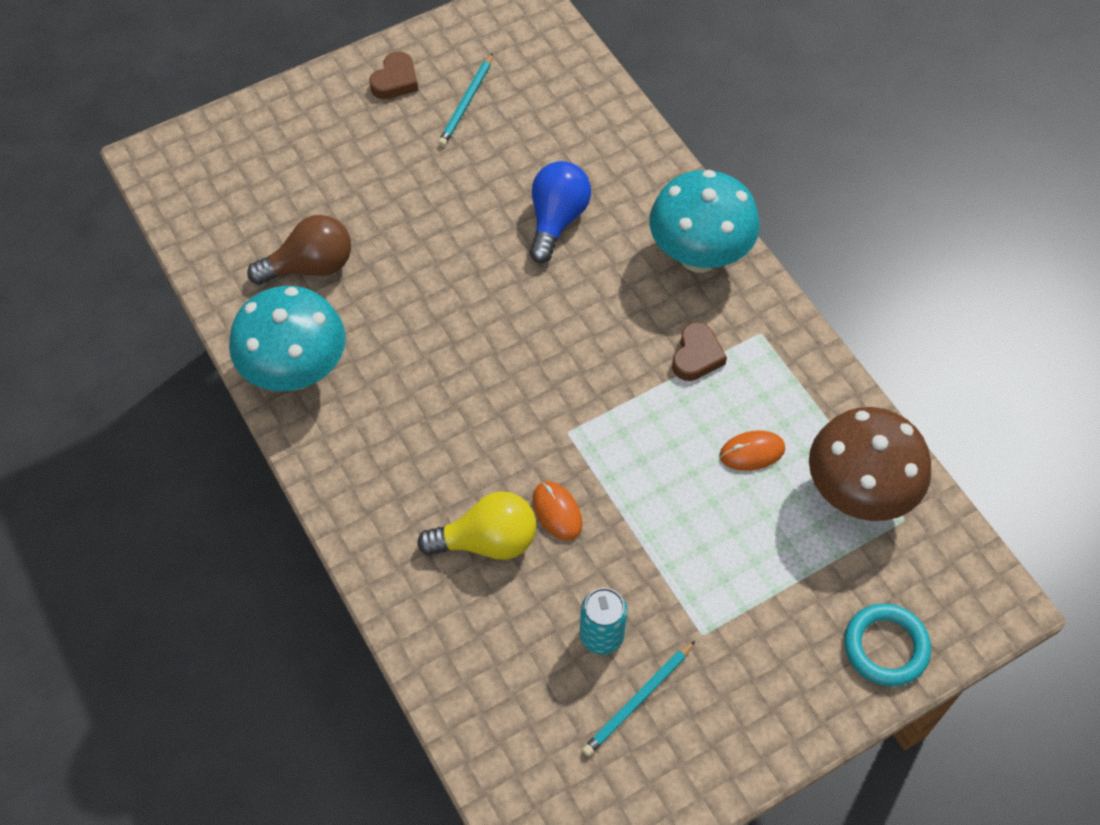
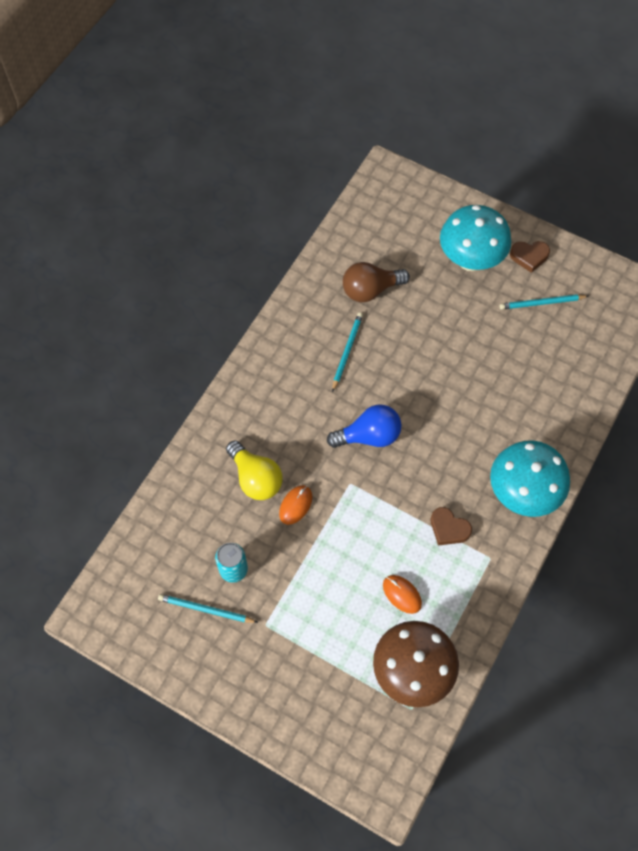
camera: 60 degrees right, 5 degrees up
turquoise mushroom [229,286,346,391] -> turquoise mushroom moved to [440,205,511,271]
brown light bulb [247,215,351,285] -> brown light bulb turned 120 degrees clockwise [343,262,410,302]
blue light bulb [529,161,591,263] -> blue light bulb moved to [327,405,402,448]
brown heart [672,322,727,381] -> brown heart turned 45 degrees clockwise [431,507,472,546]
turquoise ring [844,603,931,686] -> none
none -> turquoise pencil [332,313,363,392]

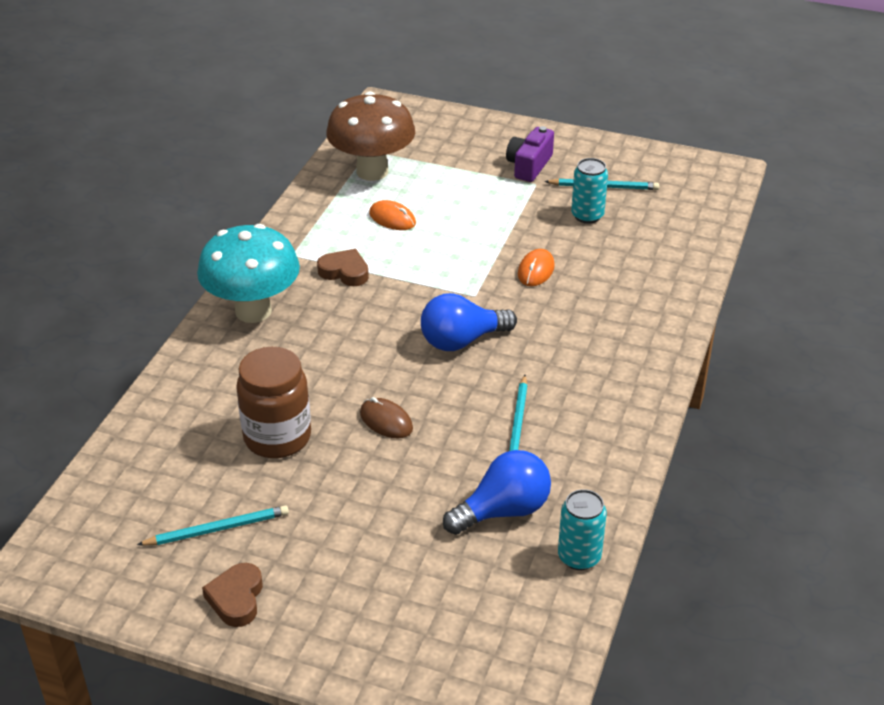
camera: 170 degrees right, 25 degrees down
yellow light bulb [226,440,283,500] -> none
brown light bulb [343,262,410,302] -> blue light bulb [443,450,551,535]
turquoise mushroom [440,205,511,271] -> none
brown heart [510,241,550,273] -> brown heart turned 75 degrees counterclockwise [202,563,263,627]
none -> brown jar [236,347,311,458]
none -> brown mouse [360,397,413,438]
none -> purple camera [506,126,554,182]
none -> turquoise can [558,489,607,570]

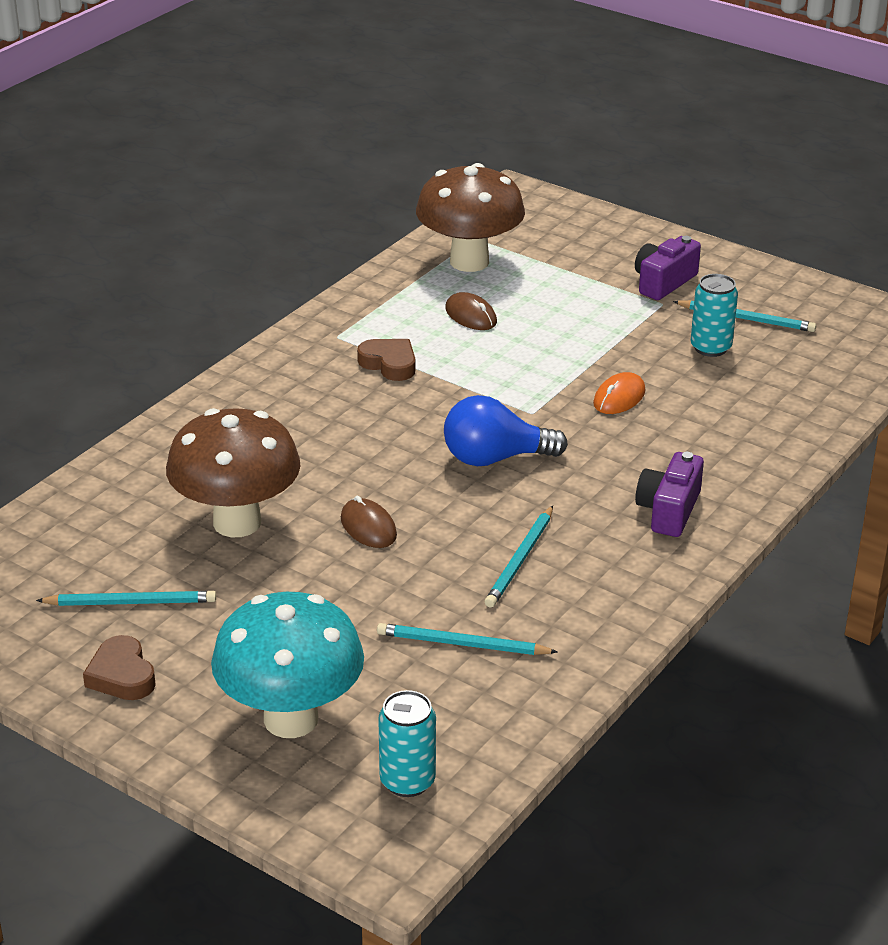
camera: 15 degrees right, 5 degrees down
turquoise mushroom [197,224,300,323] -> turquoise mushroom moved to [211,592,364,738]
brown heart [202,563,263,627] -> brown heart turned 45 degrees counterclockwise [83,635,156,700]
brown jar [236,347,311,458] -> brown mushroom [166,408,300,537]
orange mouse [369,200,416,230] -> brown mouse [445,292,497,330]
blue light bulb [443,450,551,535] -> turquoise pencil [377,623,558,655]
turquoise can [558,489,607,570] -> turquoise can moved to [378,690,436,797]
none -> purple camera [635,452,704,537]

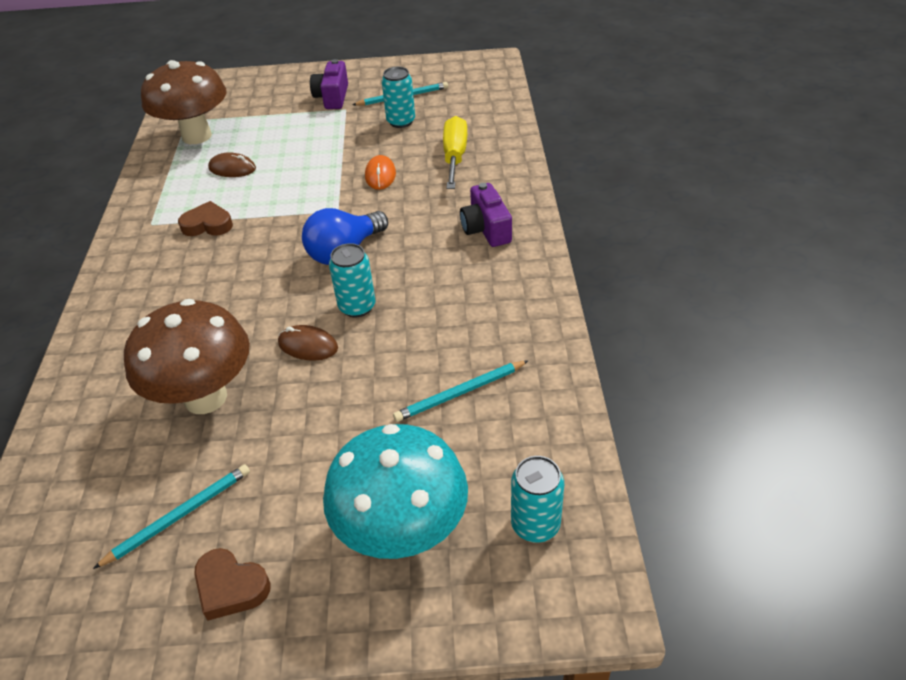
camera: 35 degrees left, 10 degrees up
turquoise pencil [485,506,553,608] -> none
none -> turquoise can [329,243,376,317]
none -> yellow screwdriver [443,116,467,189]

